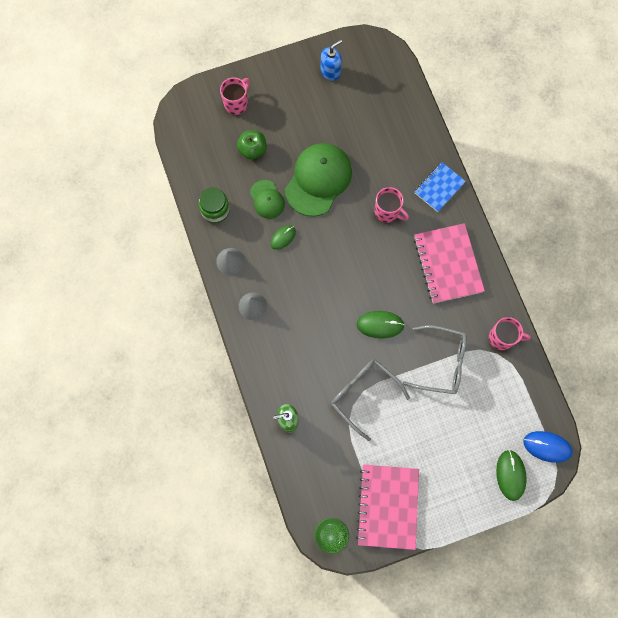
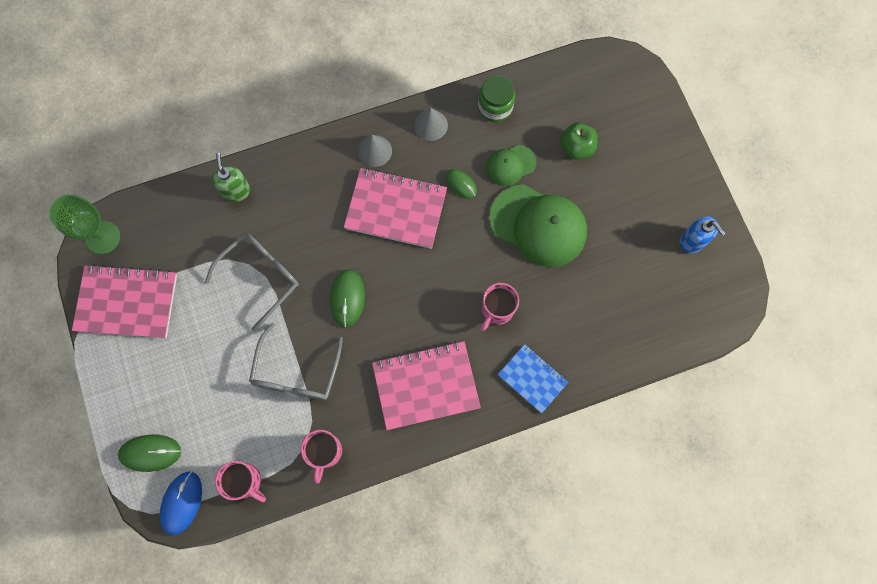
camera: 90 degrees right, 0 degrees up
pink mug [220,77,250,115] -> pink mug moved to [215,461,266,502]
none -> pink notebook [344,168,447,249]

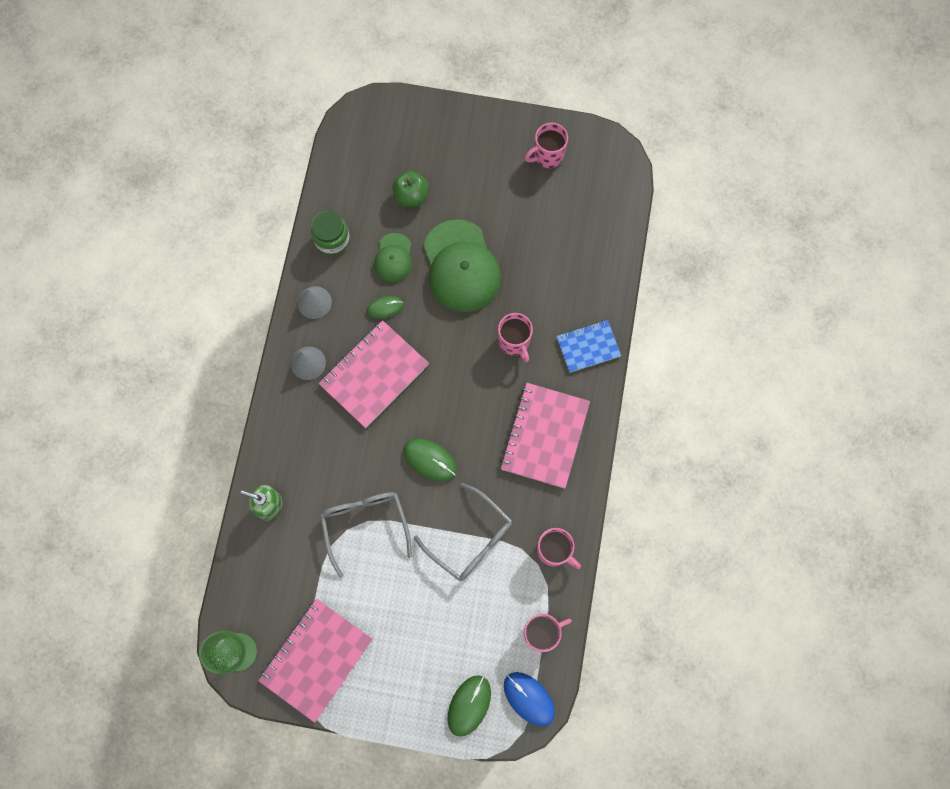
camera: 60 degrees left, 0 degrees up
green cap [489,184,587,267] -> green cap turned 105 degrees clockwise [423,219,501,312]
blue soap dispenser [680,216,726,253] -> pink mug [525,123,568,168]

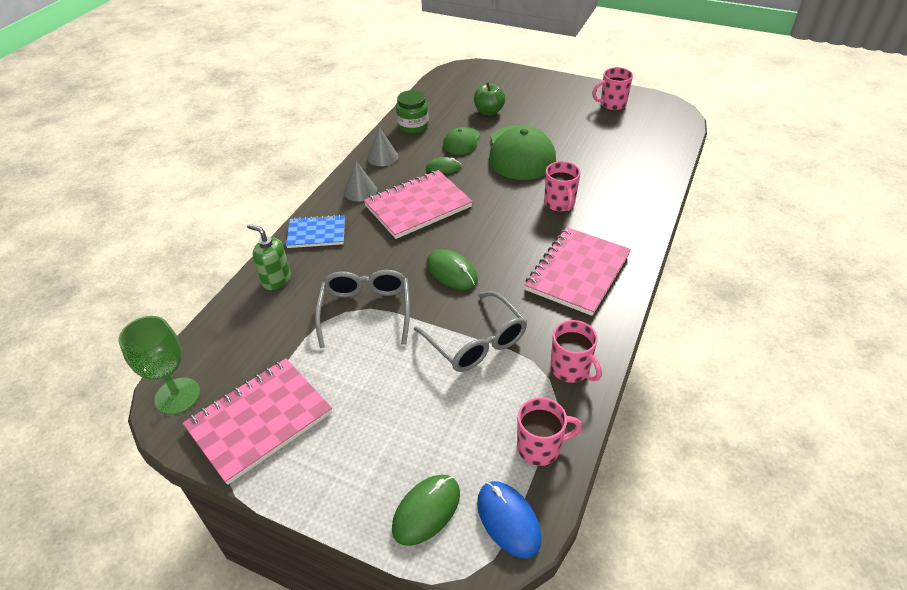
camera: 15 degrees right, 30 degrees down
blue notebook [557,320,621,373] -> blue notebook moved to [286,215,345,248]

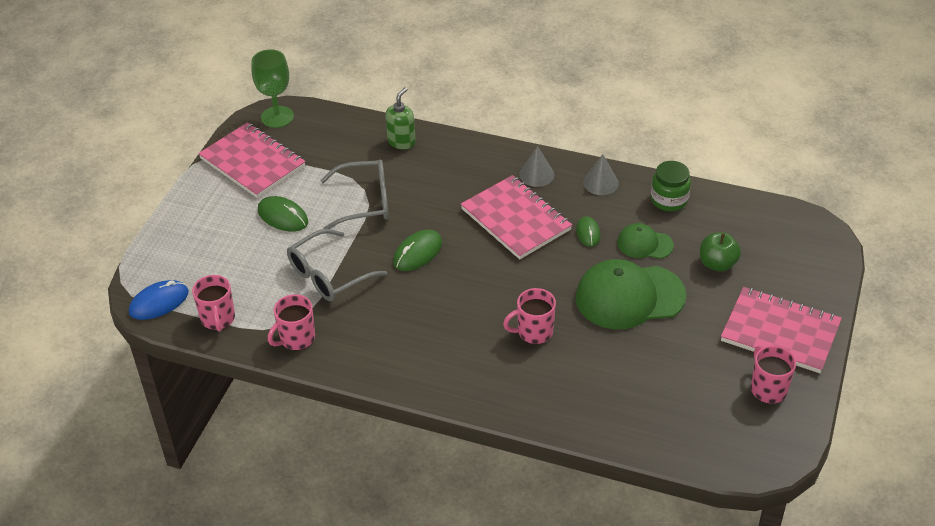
camera: 85 degrees right, 0 degrees up
blue notebook [286,215,345,248] -> none
green mouse [392,475,460,546] -> green mouse moved to [257,196,308,232]
pink notebook [525,227,631,316] -> pink notebook moved to [721,287,842,373]

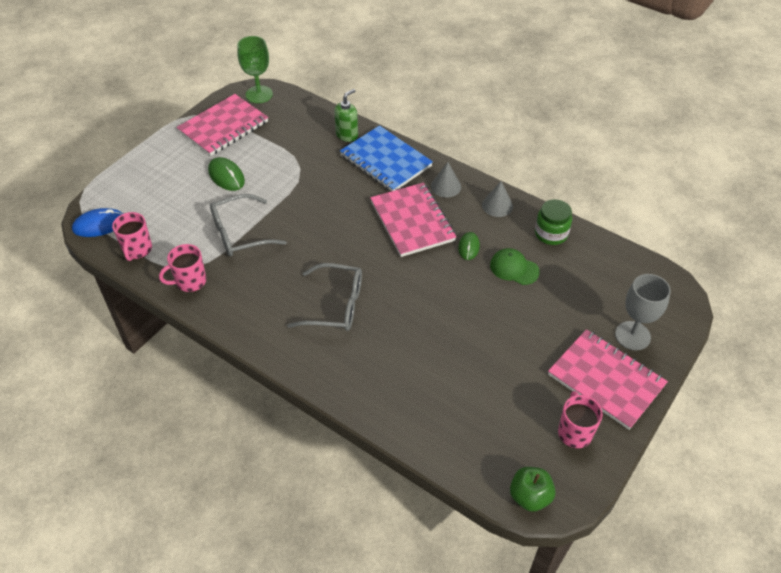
camera: 15 degrees right, 5 degrees up
pink notebook [198,122,306,198] -> pink notebook turned 75 degrees clockwise [177,94,268,156]
grey glasses [320,160,389,229] -> grey glasses moved to [287,263,362,331]
green mouse [393,230,442,271] -> none
pink mug [503,288,556,344] -> none
green cap [575,259,686,329] -> none
green apple [700,232,741,272] -> green apple moved to [510,467,555,512]
none -> blue notebook [340,125,433,191]
none -> grey goblet [615,274,671,350]

